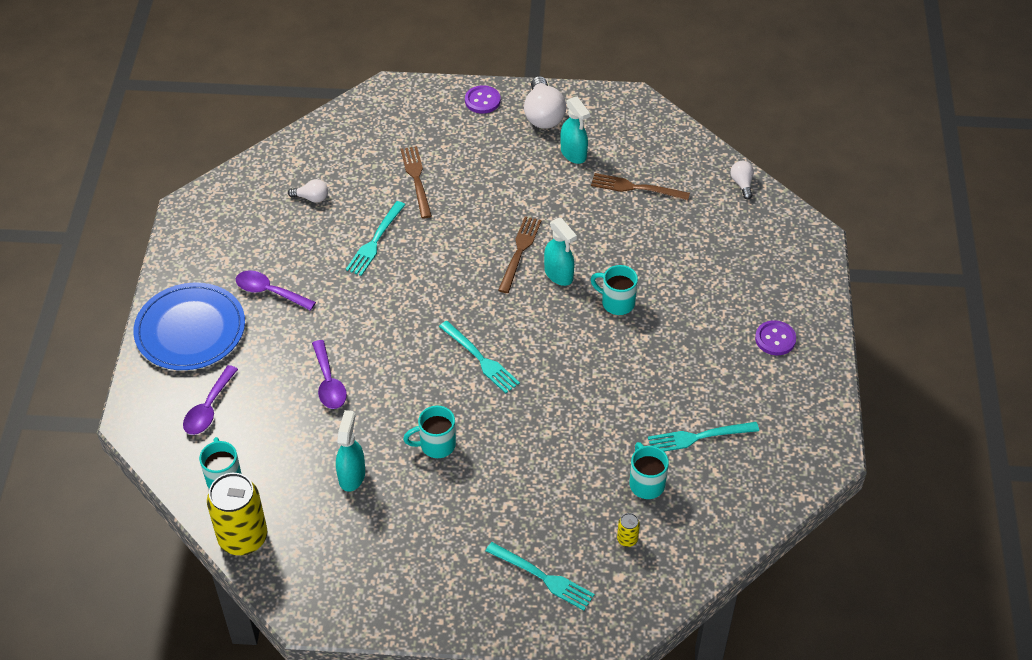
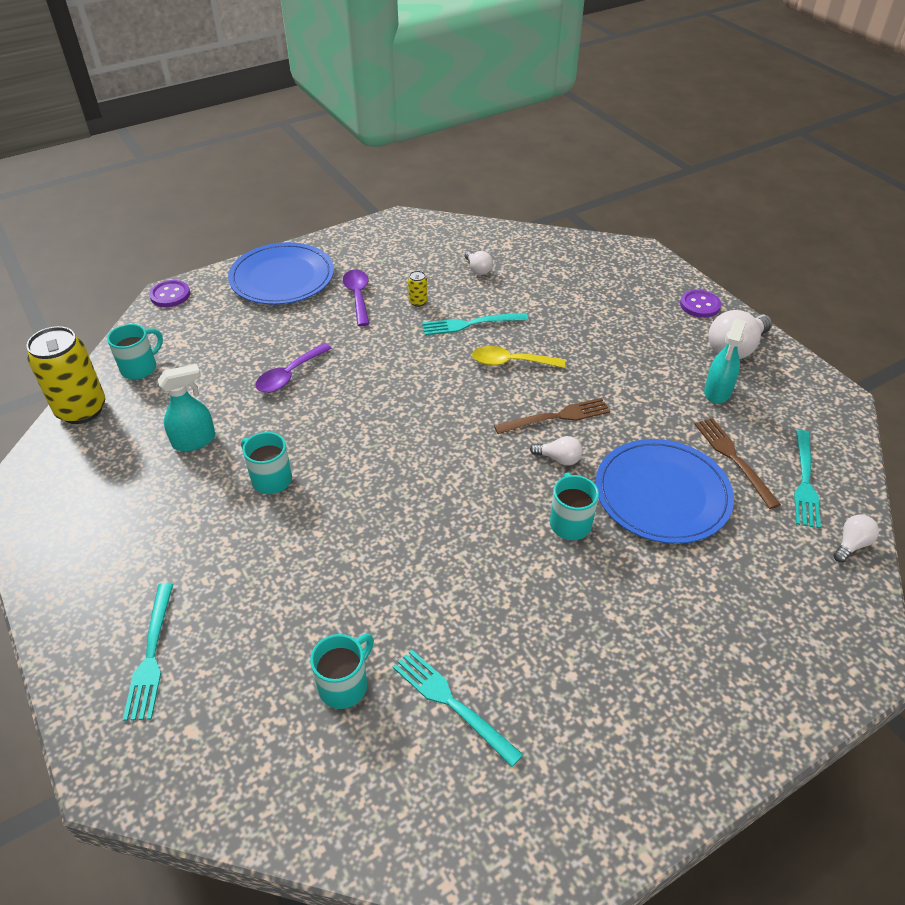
camera: 55 degrees right, 5 degrees down
purple spoon [183,365,238,435] -> none
brown fork [401,146,432,219] -> none
turquoise fork [439,321,520,393] -> turquoise fork moved to [794,430,821,528]
turquoise spray bottle [544,218,577,286] -> white light bulb [530,436,583,466]
yellow can [617,513,640,547] -> yellow can moved to [408,271,427,307]
purple button [755,320,796,355] -> purple button moved to [149,280,190,307]
none -> yellow spoon [472,346,565,368]
none -> blue plate [595,439,734,544]

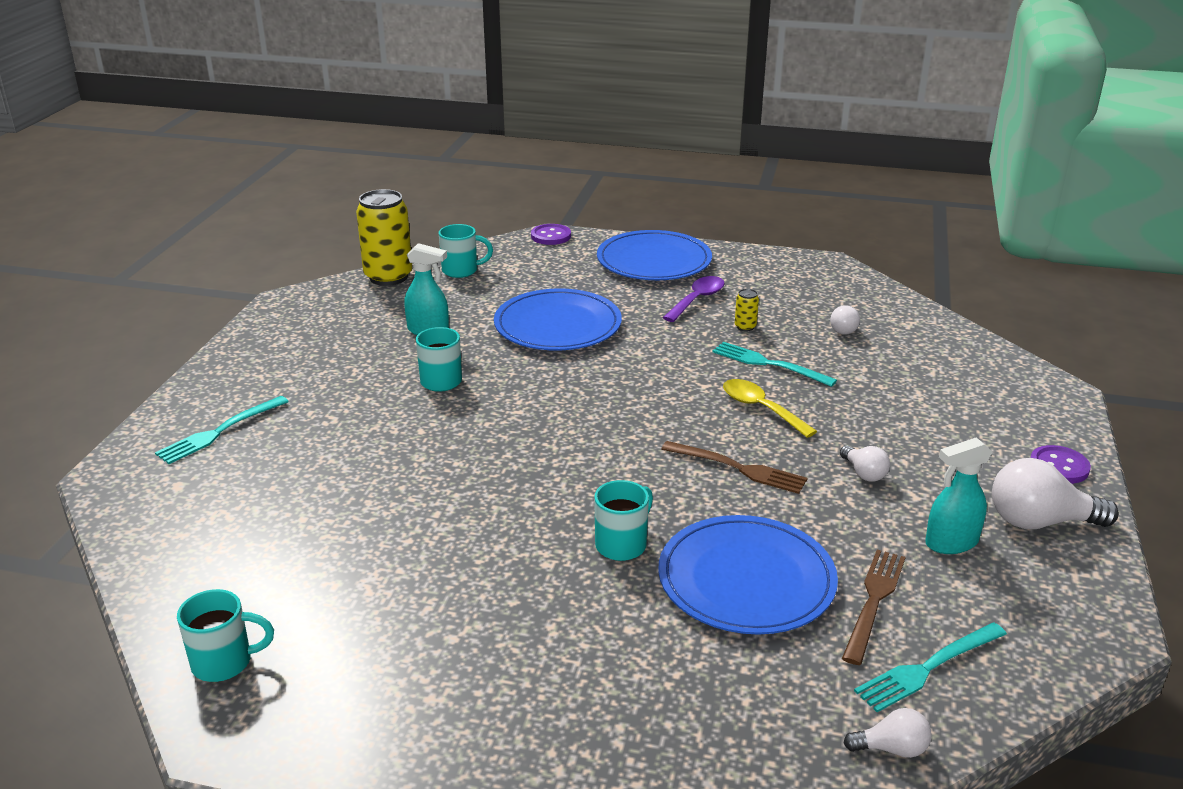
camera: 45 degrees right, 15 degrees down
purple spoon [255,343,332,393] -> blue plate [494,288,622,350]
turquoise mug [310,634,374,709] -> turquoise mug moved to [177,589,274,682]
turquoise fork [393,649,523,767] -> none
white light bulb [530,436,583,466] -> white light bulb moved to [840,446,890,482]

